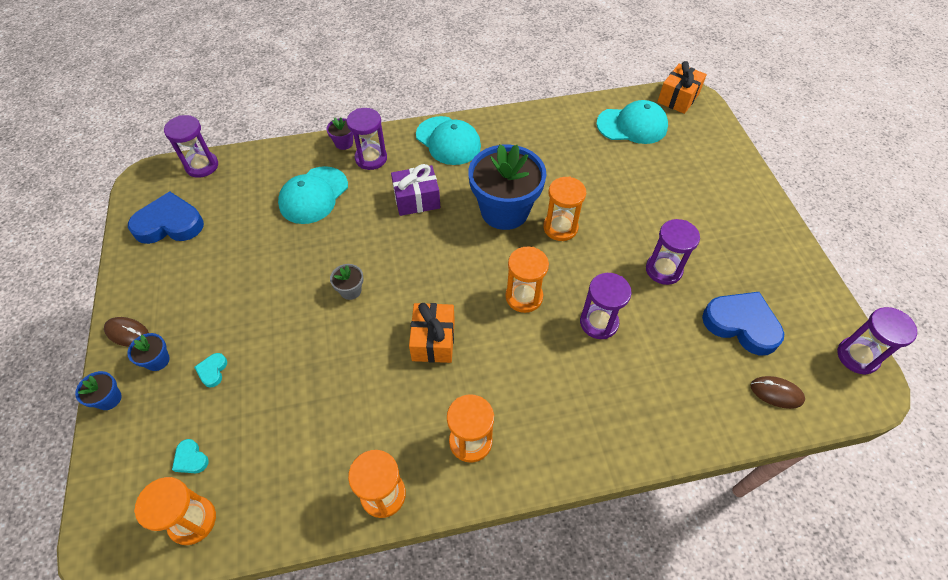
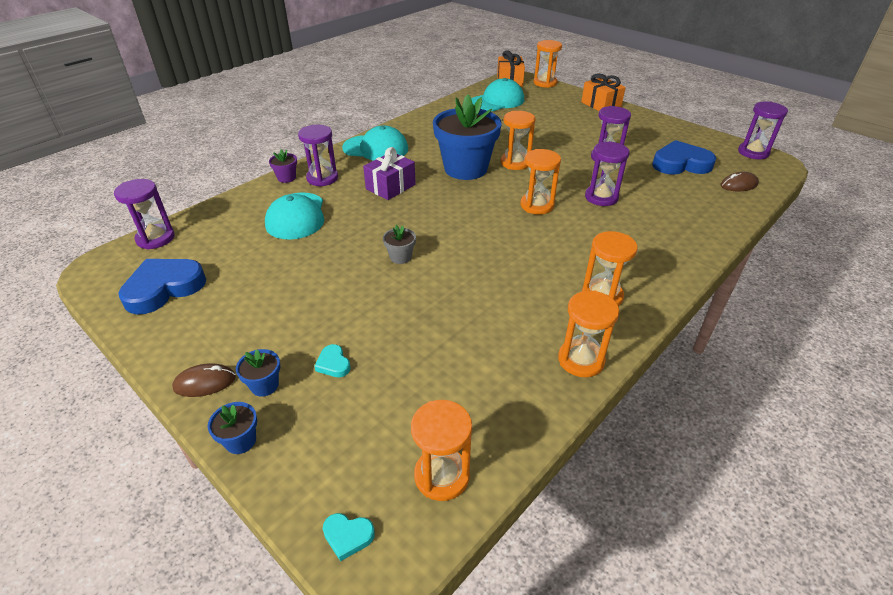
camera: 35 degrees left, 15 degrees down
turquoise heart [172,439,209,473] -> turquoise heart moved to [323,513,375,561]
orange gift [409,303,455,363] -> orange gift moved to [581,73,626,111]
none -> orange hourglass [533,40,562,88]

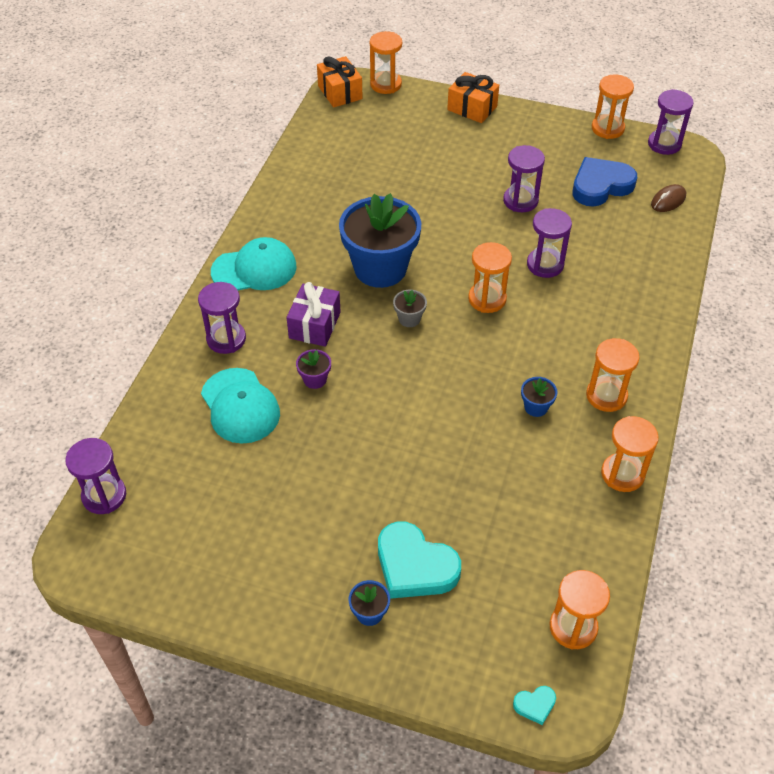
camera: 25 degrees left, 10 degrees up
blue heart [118,259,206,315] -> none
brown mouse [172,363,236,397] -> none
blue flower pot [208,402,257,454] -> blue flower pot moved to [521,377,557,417]
purple flower pot [269,149,297,183] -> purple flower pot moved to [296,349,331,389]
turquoise heart [314,344,351,377] -> turquoise heart [378,522,461,599], size x2.28
grey flower pot [383,225,416,264] -> grey flower pot moved to [393,290,427,327]
turquoise cap [471,78,524,111] -> none
orange hourglass [501,111,536,170] -> orange hourglass moved to [592,74,634,139]

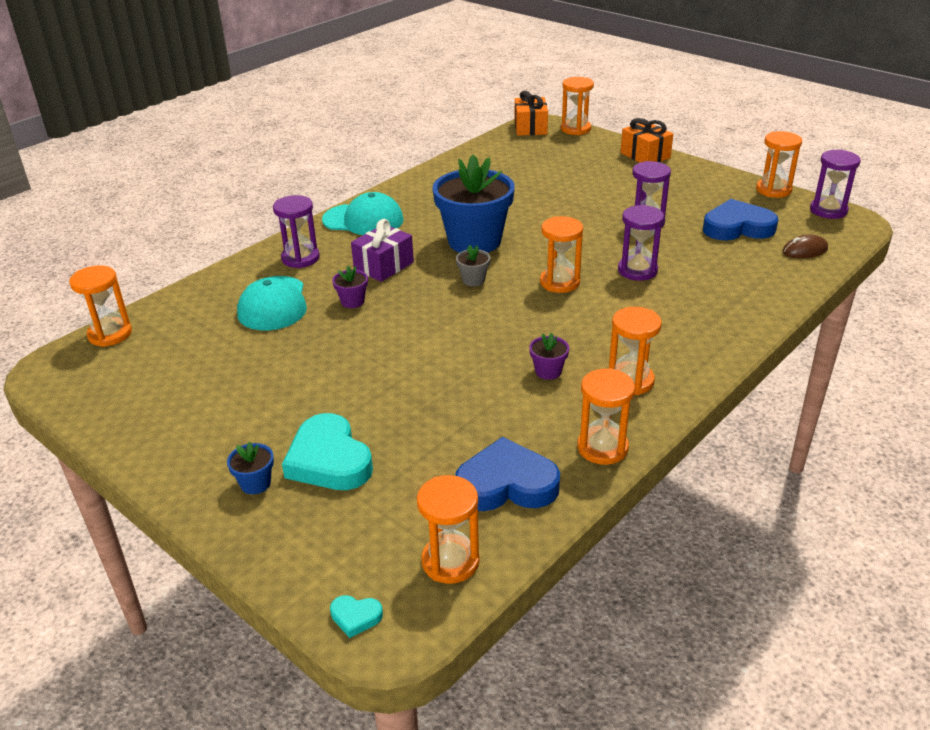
camera: 25 degrees right, 15 degrees down
purple hourglass [65,438,126,514] -> orange hourglass [69,265,132,347]
blue flower pot [521,377,557,417] -> purple flower pot [529,332,569,380]
none -> blue heart [455,437,560,511]

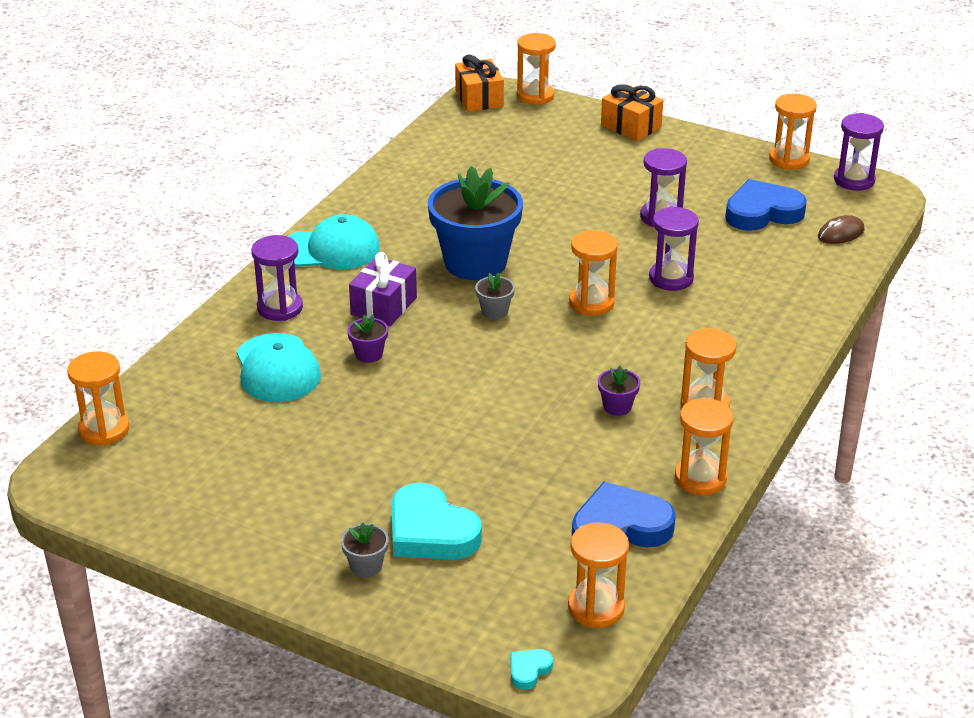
camera: 15 degrees left, 0 degrees up
blue flower pot [227,441,274,494] -> grey flower pot [341,522,389,577]
turquoise heart [330,595,383,638] -> turquoise heart turned 135 degrees clockwise [510,649,553,690]

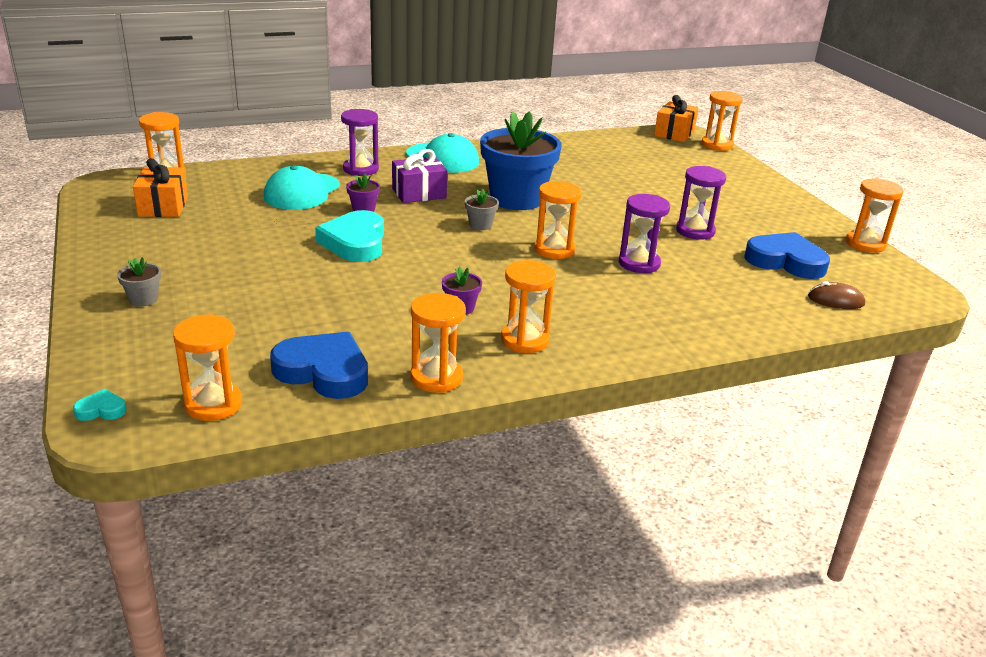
camera: 40 degrees right, 5 degrees down
turquoise heart [391,483,482,560] -> turquoise heart moved to [315,210,384,262]
orange gift [601,84,663,141] -> orange gift moved to [133,158,188,217]
purple hourglass [834,113,884,191] -> none

